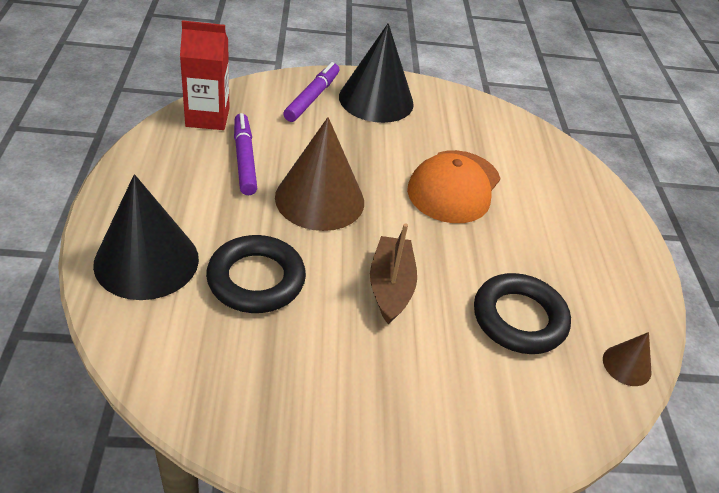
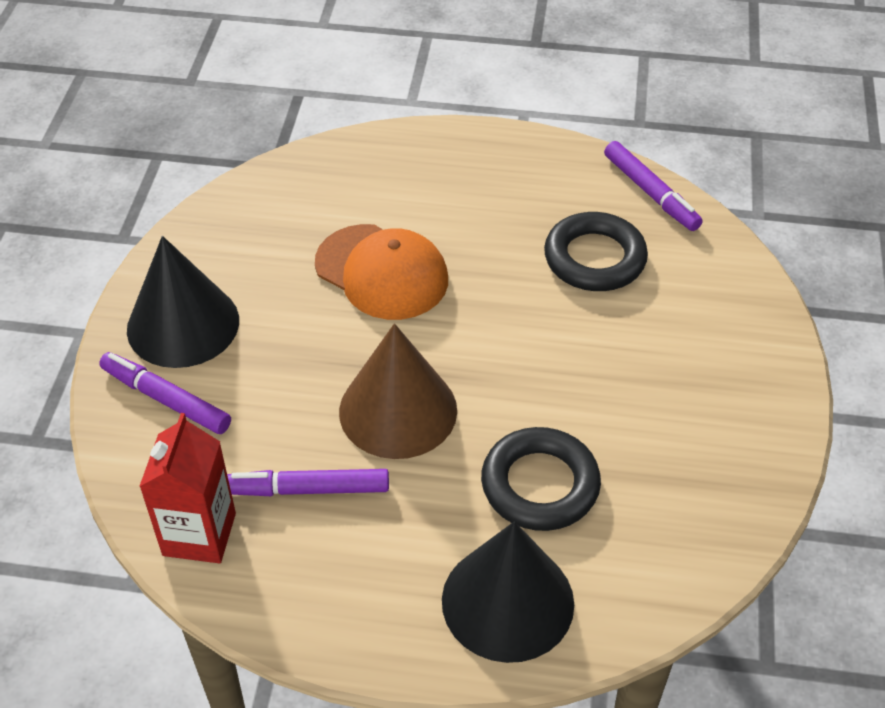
camera: 75 degrees left, 5 degrees up
brown boat [370,223,417,324] -> none
brown cone [603,332,652,386] -> purple marker [604,141,703,231]

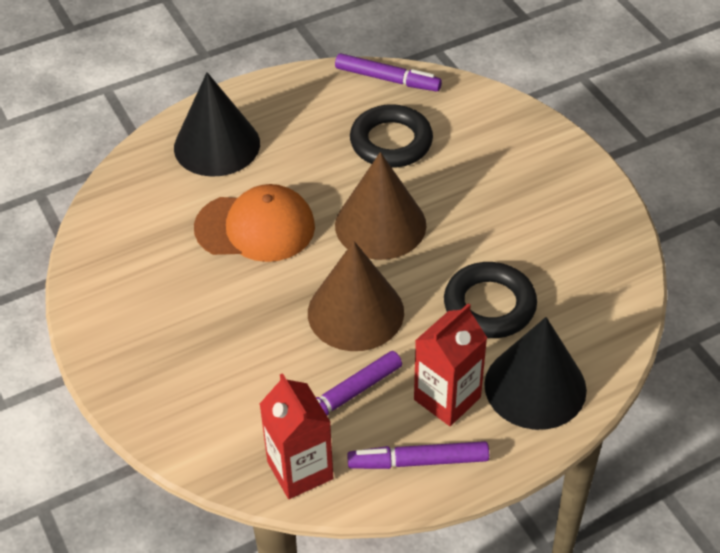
camera: 35 degrees left, 0 degrees up
purple marker [99,352,231,434] -> purple marker moved to [347,441,489,469]
black cone [127,236,239,368] -> black cone moved to [174,72,260,177]
none -> brown cone [335,152,426,260]
none -> red carton [414,303,487,426]

